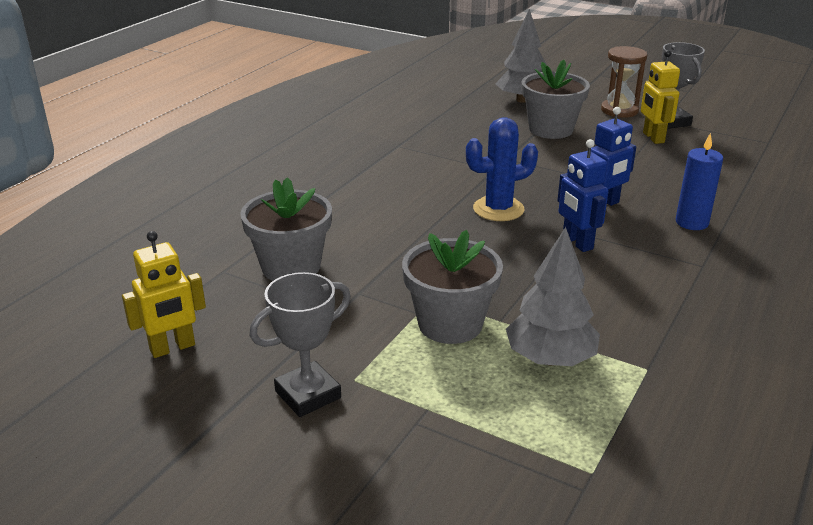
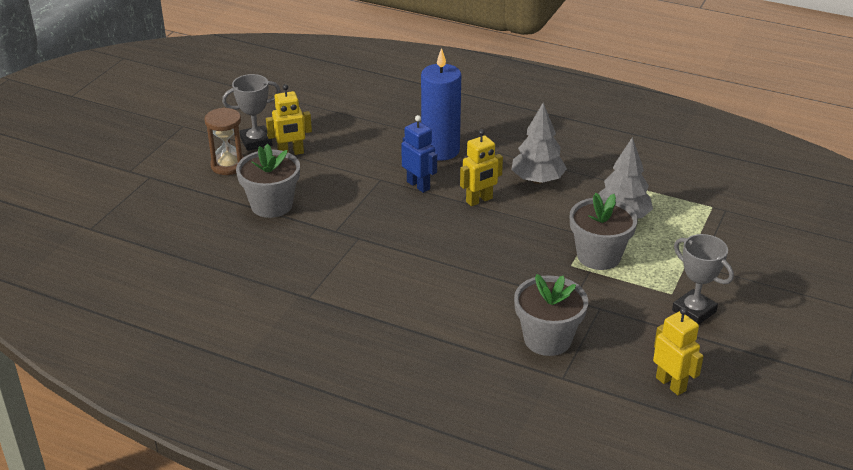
camera: 95 degrees left, 5 degrees up
blue cactus [466,117,538,221] -> none
grey tree [495,9,547,103] -> grey tree moved to [512,103,567,184]
blue robot [557,139,608,252] -> yellow robot [460,129,503,206]
blue candle [676,133,723,230] -> blue candle [421,48,461,161], size x1.63

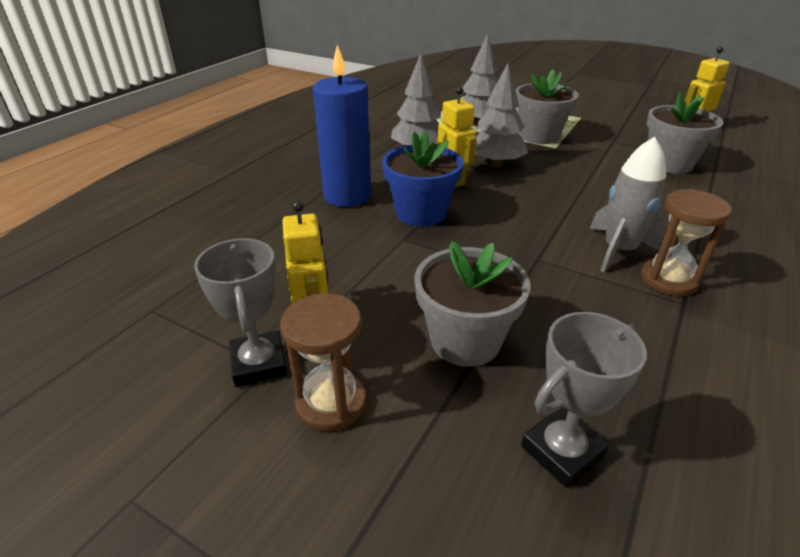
camera: 85 degrees left, 0 degrees up
blue robot [401,115,437,193] -> blue flower pot [382,131,464,226]
grey trophy [672,234,734,325] -> grey trophy moved to [521,312,647,488]
none -> grey tree [475,63,528,167]
none -> grey rocket [590,137,667,272]
none -> brown hourglass [641,189,732,296]

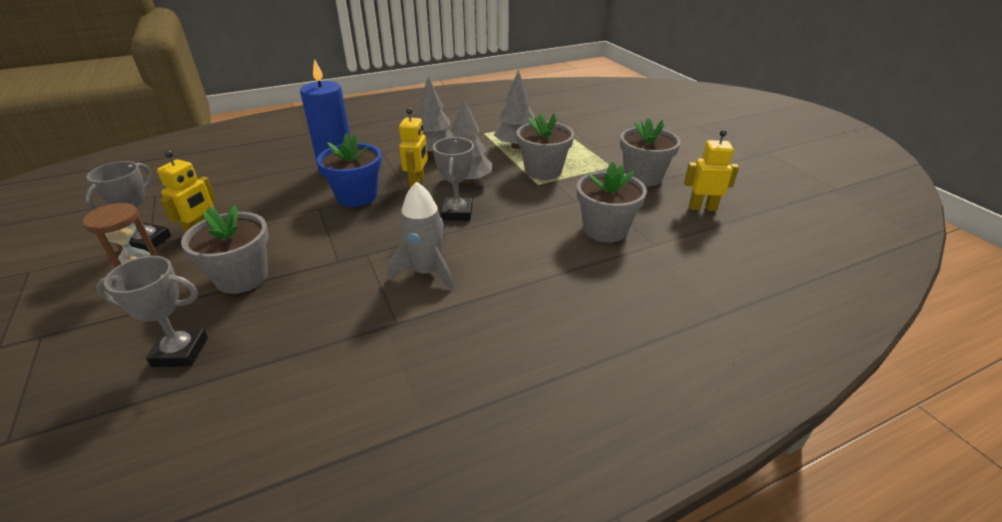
camera: 35 degrees right, 0 degrees up
brown hourglass [641,189,732,296] -> none
none -> grey trophy [433,137,474,221]
none -> grey flower pot [620,118,681,187]

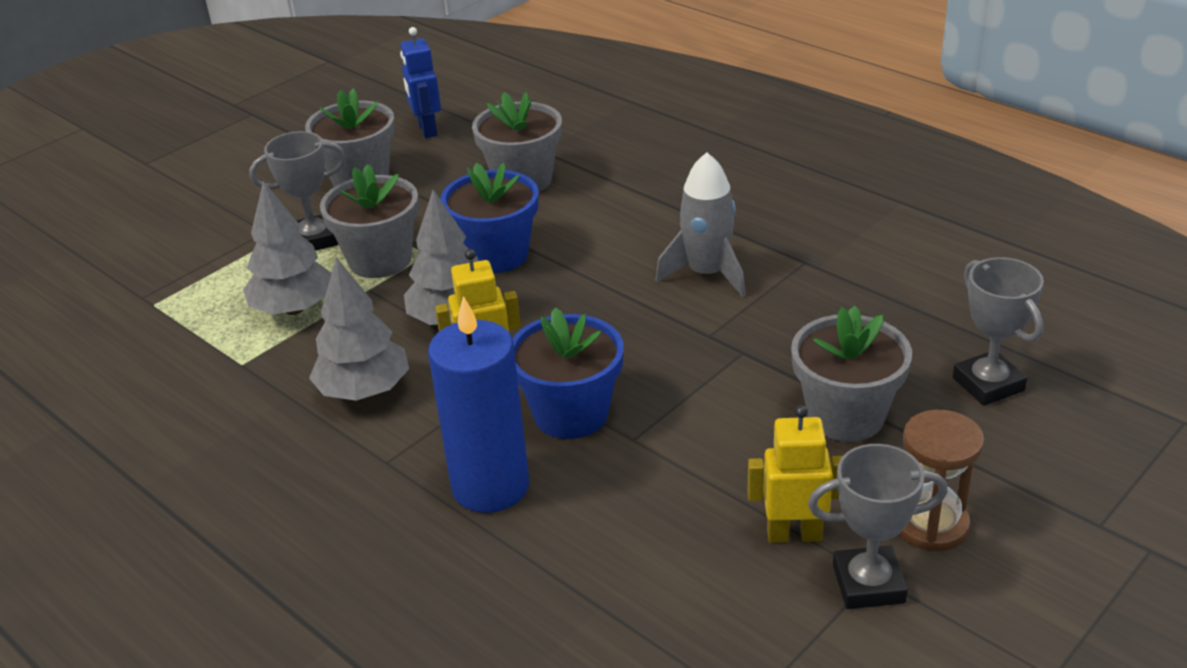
camera: 110 degrees left, 0 degrees up
grey trophy [433,137,474,221] -> grey trophy moved to [249,131,346,251]
yellow robot [684,130,739,211] -> blue robot [400,27,441,138]
none -> blue flower pot [440,163,539,273]

